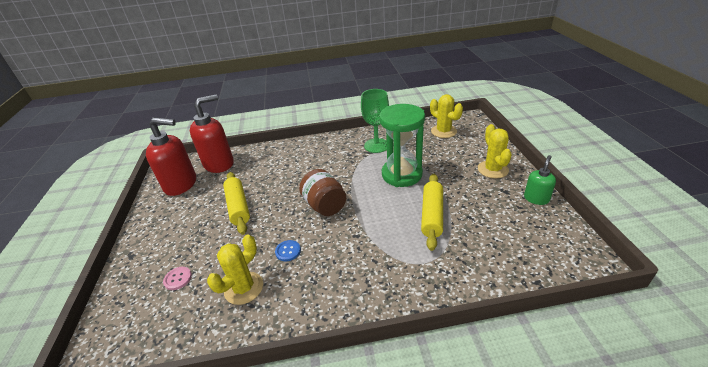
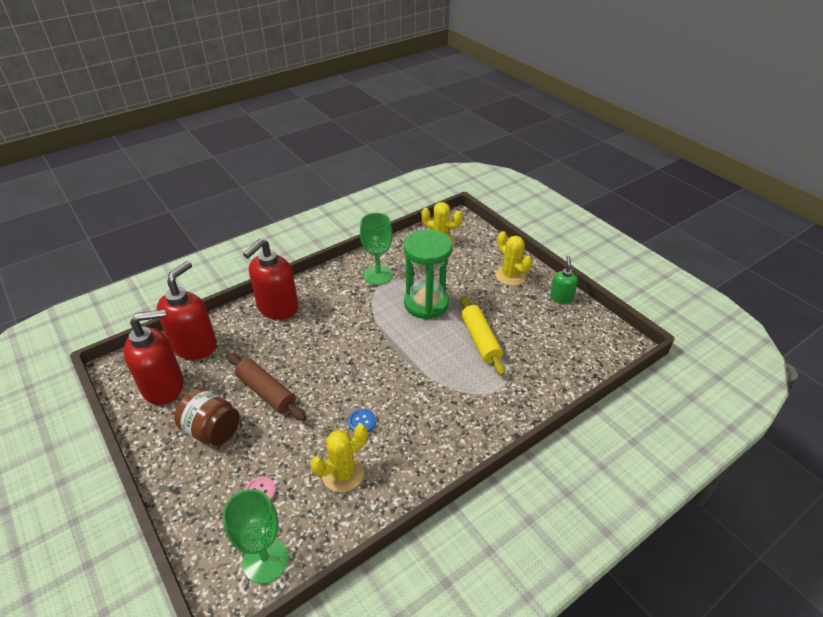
camera: 30 degrees left, 5 degrees up
yellow cactus [207,234,263,305] -> yellow cactus turned 45 degrees clockwise [310,424,367,492]
yellow rolling pin [223,172,250,235] -> brown rolling pin [227,353,306,421]
brown jar [299,169,346,216] -> brown jar moved to [174,388,240,446]
none -> green goblet [223,489,289,584]
none -> red soap dispenser [243,238,299,320]

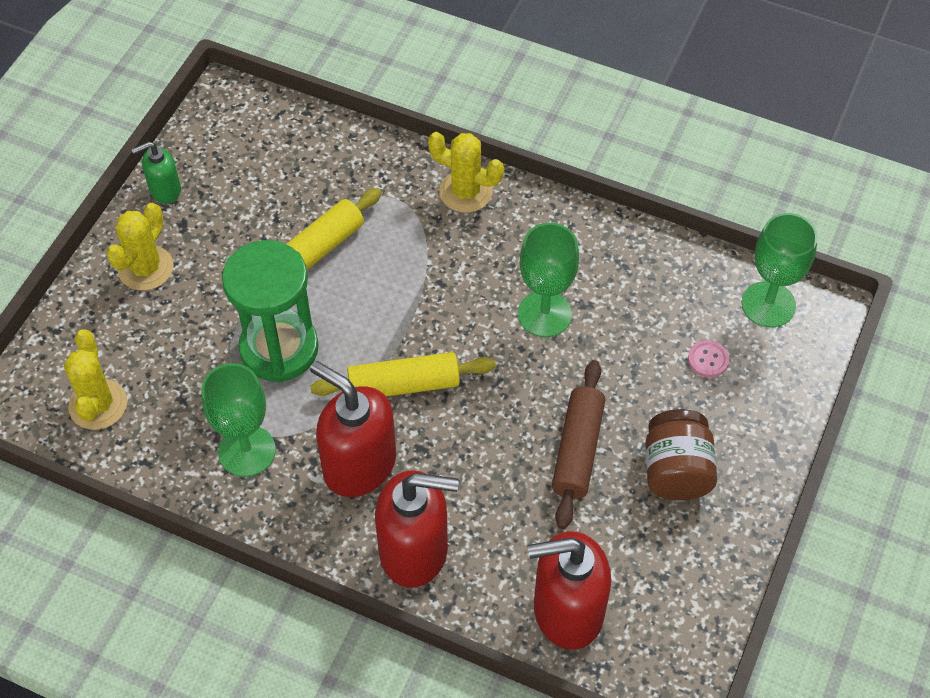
camera: 120 degrees left, 15 degrees up
red soap dispenser [123,309,184,405] -> red soap dispenser moved to [310,361,396,497]
yellow cactus [310,424,367,492] -> yellow cactus moved to [428,132,504,213]
blue button [348,409,376,432] -> green goblet [518,223,579,337]
none -> yellow rolling pin [310,352,496,397]

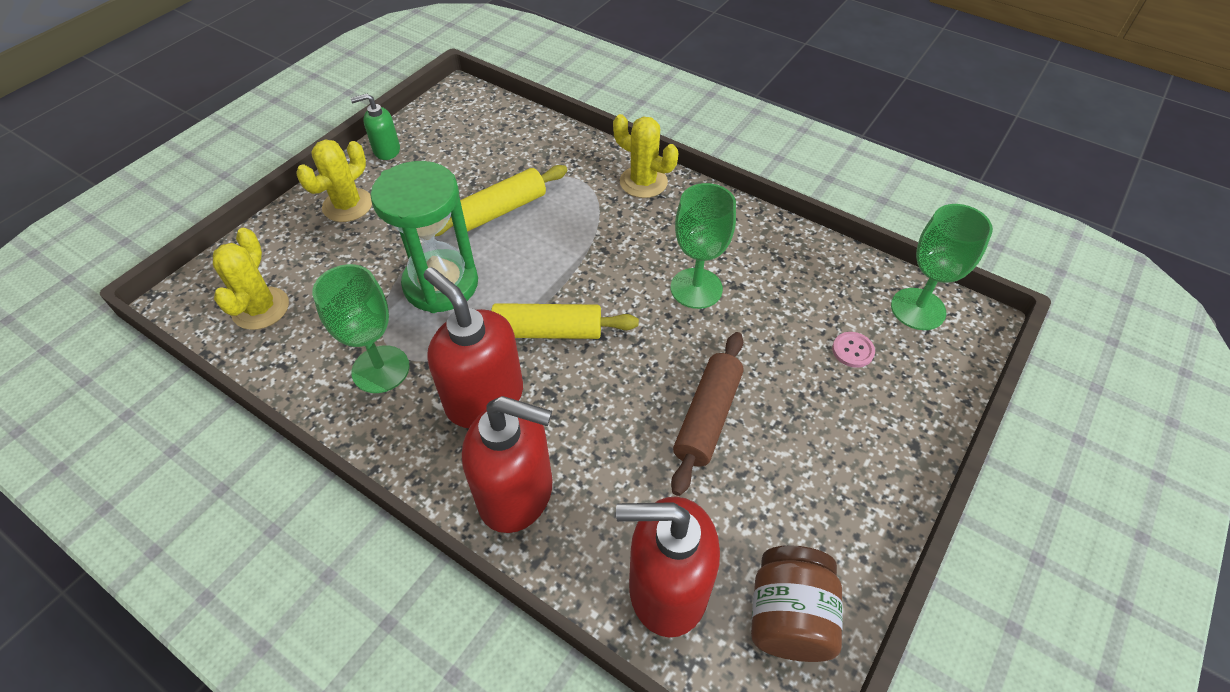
camera: 10 degrees right, 5 degrees down
brown jar [645,409,717,500] -> brown jar moved to [751,545,842,662]

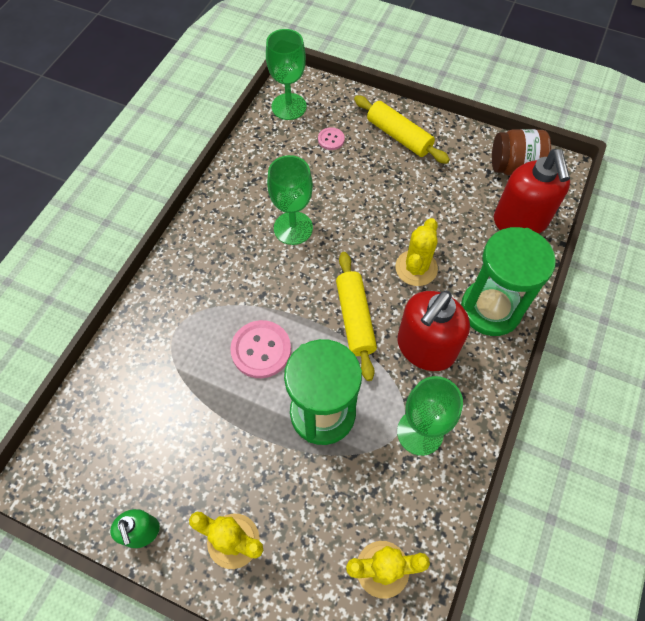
camera: 100 degrees left, 10 degrees up
yellow rolling pin [435,165,567,236] -> yellow rolling pin moved to [354,95,450,164]
red soap dispenser [462,396,552,533] -> green hourglass [461,227,556,336]
yellow cactus [613,114,678,198] -> yellow cactus moved to [395,218,438,286]
brown rolling pin [671,332,743,496] -> none
none -> pink button [230,320,291,378]

